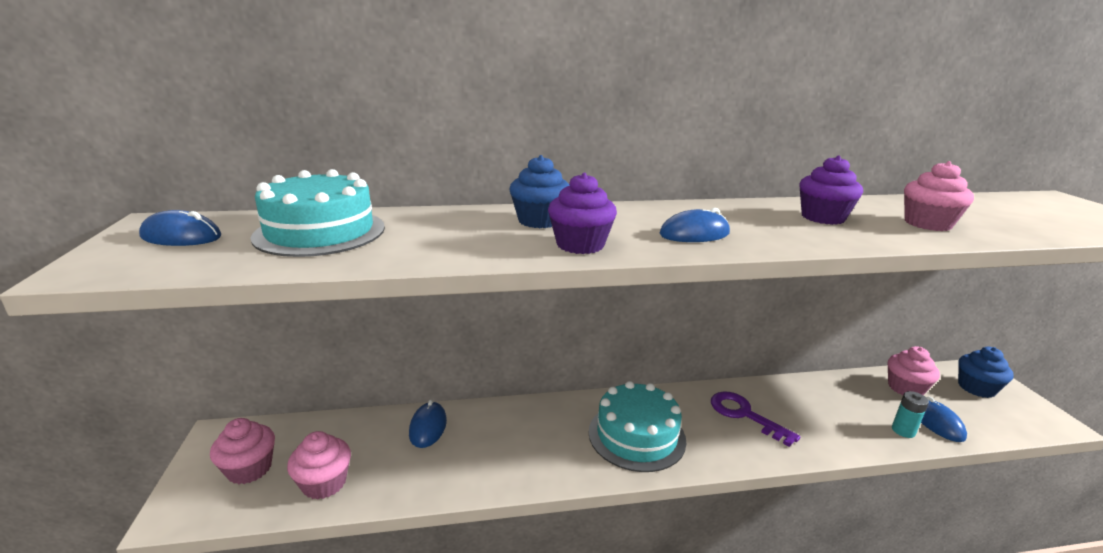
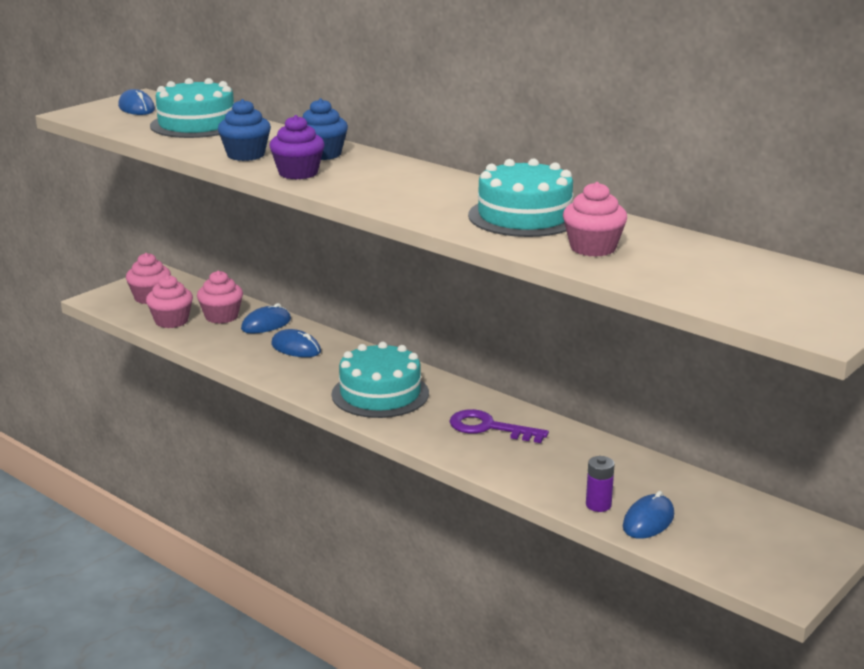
camera: 50 degrees right, 0 degrees up
blue mouse [660,208,730,242] -> blue mouse moved to [271,329,321,357]
purple key [711,391,800,447] -> purple key turned 75 degrees counterclockwise [449,409,549,443]
purple cupcake [799,156,863,225] -> turquoise cake [468,158,573,237]
pink cupcake [888,346,940,395] -> pink cupcake moved to [197,271,243,324]
turquoise battery [892,391,929,438] -> purple battery [586,456,615,512]
blue cupcake [958,347,1014,398] -> blue cupcake moved to [218,99,271,161]

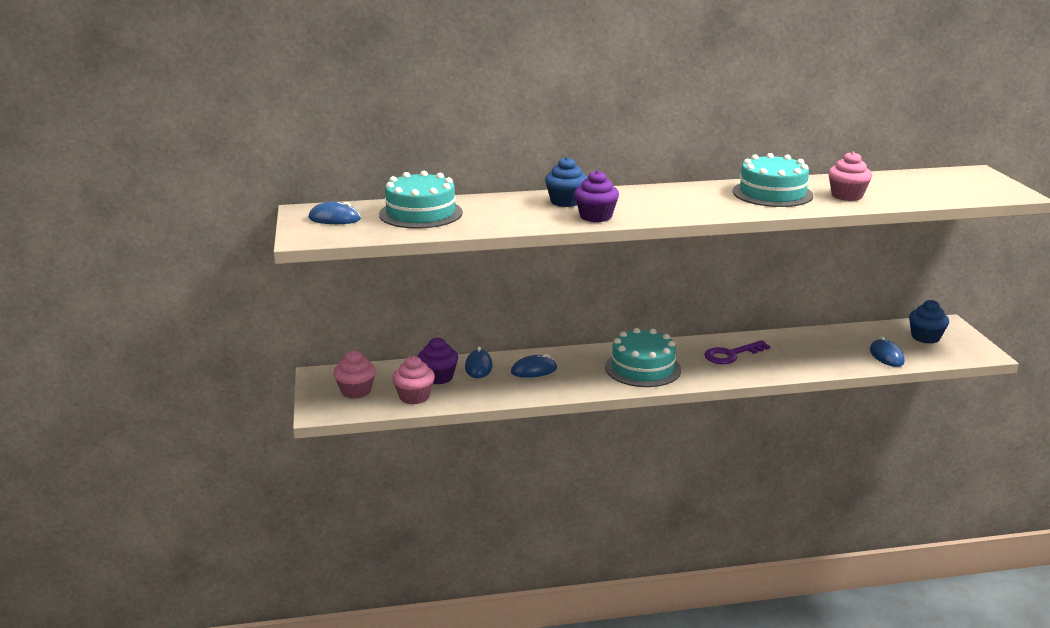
camera: 50 degrees left, 0 degrees up
pink cupcake [197,271,243,324] -> purple cupcake [418,337,458,385]
blue cupcake [218,99,271,161] -> blue cupcake moved to [909,300,949,344]
purple battery [586,456,615,512] -> none

